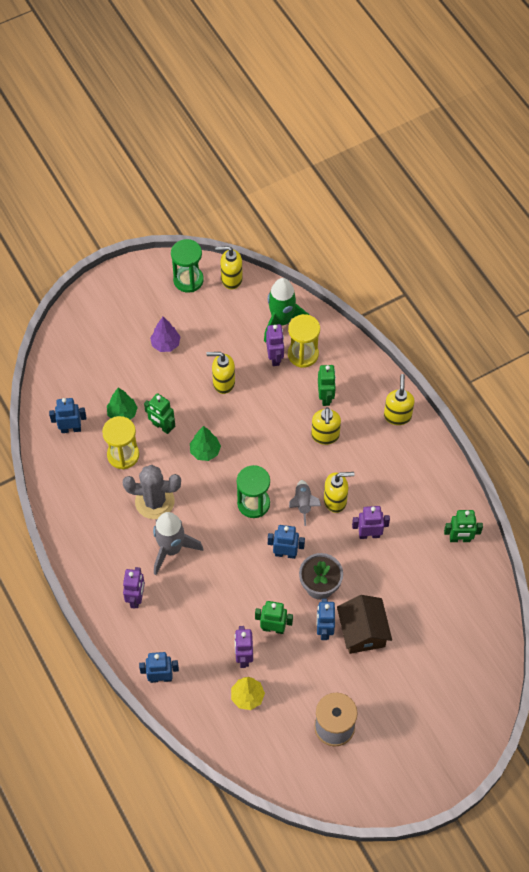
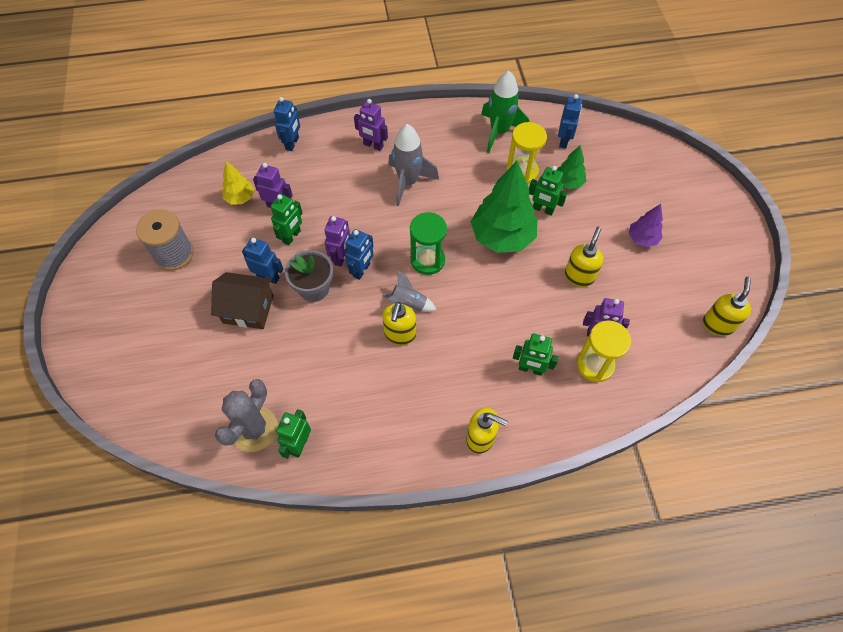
camera: 110 degrees right, 0 degrees up
grey cactus [123,465,181,519] -> grey cactus moved to [215,379,278,452]
green robot [144,393,175,434] -> green robot turned 120 degrees counterclockwise [529,166,568,216]
green hourglass [171,239,204,293] -> none
green tree [190,426,221,461] -> green tree [471,161,538,253], size x1.99
green rocket [264,278,309,342] -> green rocket moved to [481,70,529,153]
yellow soap dispenser [311,407,341,445] -> none
purple robot [352,506,390,539] -> purple robot moved to [324,216,350,267]

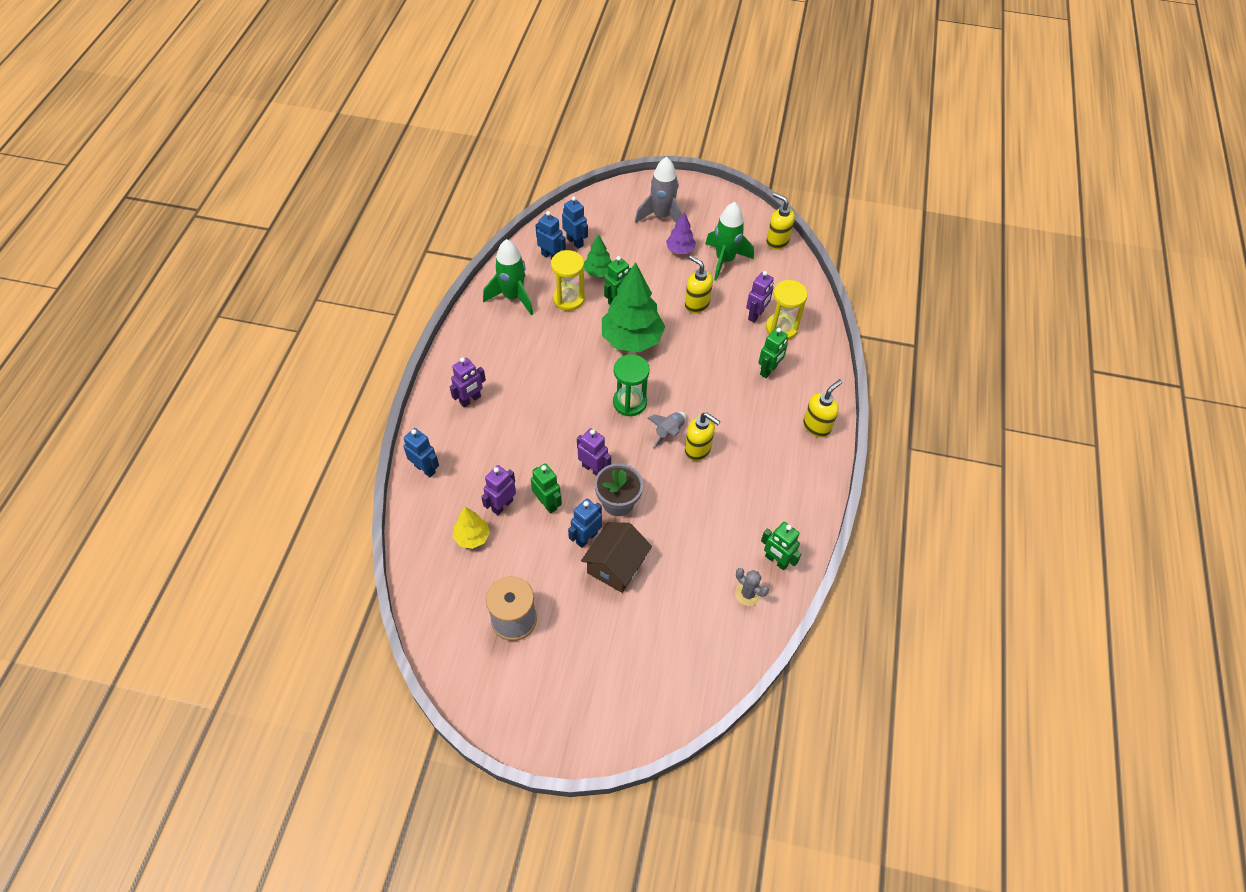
camera: 70 degrees left, 5 degrees down
grey cactus [215,379,278,452] -> grey cactus [735,568,769,606], size x0.56
blue robot [345,229,373,280] -> blue robot moved to [562,196,588,249]
grey rocket [388,124,439,206] -> grey rocket moved to [635,157,682,223]
none -> green rocket [705,202,754,281]

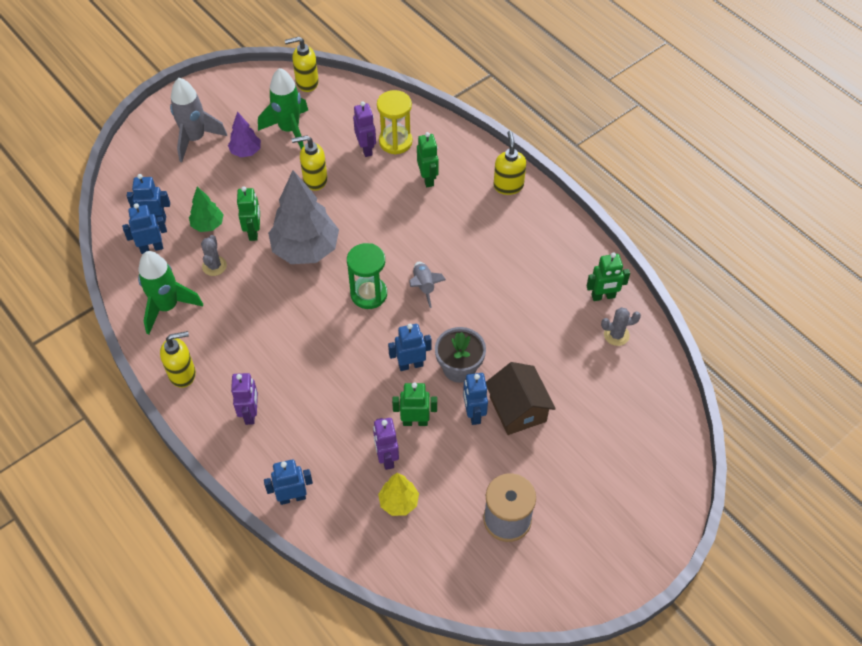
camera: 50 degrees left, 0 degrees up
yellow hourglass [551,250,585,311] -> grey cactus [201,235,227,276]
purple robot [577,428,611,476] -> blue robot [388,324,432,371]
green tree [602,262,665,352] -> grey tree [268,170,339,264]
yellow soap dispenser [685,412,721,461] -> yellow soap dispenser moved to [160,331,196,388]

